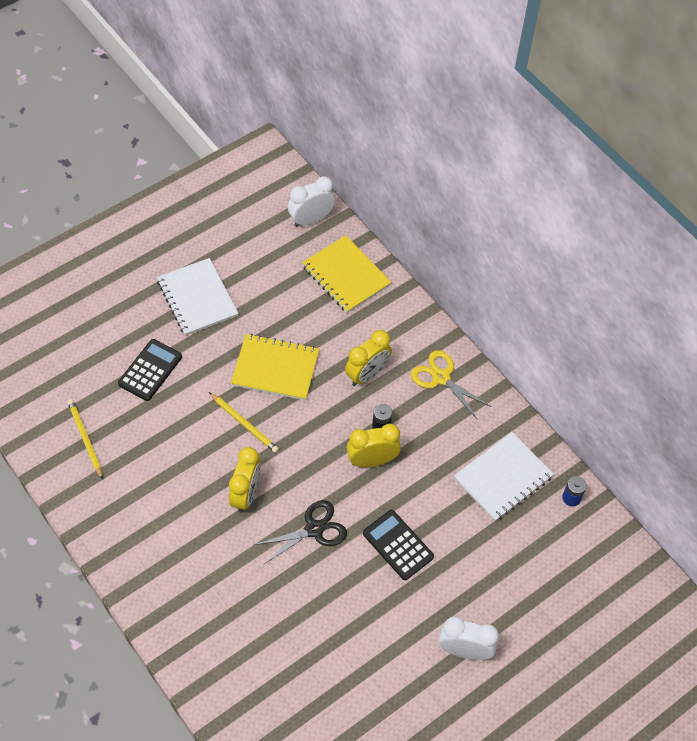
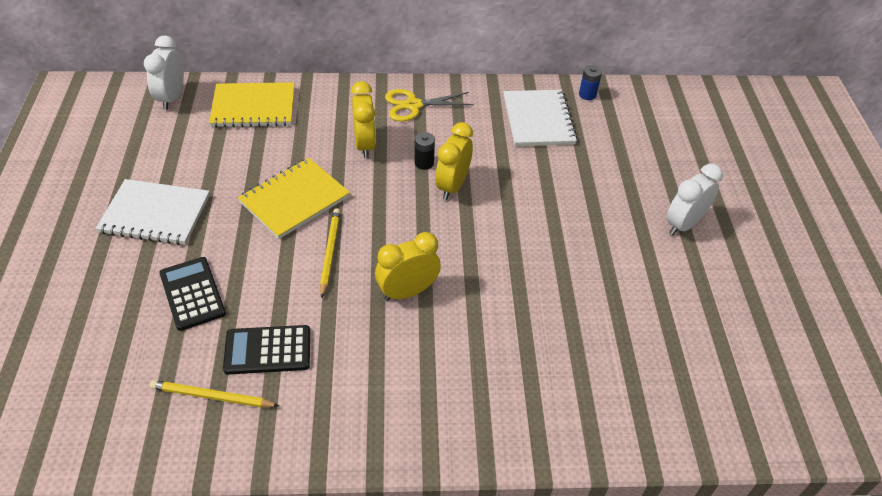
camera: 55 degrees left, 10 degrees down
yellow pencil [209,392,279,453] -> yellow pencil turned 75 degrees counterclockwise [320,209,340,298]
yellow clock [229,447,261,513] -> yellow clock turned 75 degrees counterclockwise [375,232,441,301]
black scissors [254,500,347,565] -> none
black calculator [363,510,434,580] -> black calculator moved to [223,325,310,375]

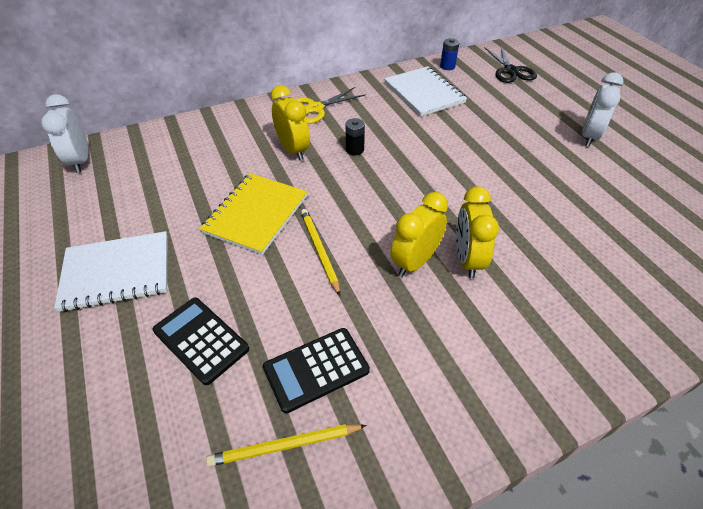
camera: 20 degrees left, 0 degrees up
yellow notebook [209,82,294,127] -> none
yellow clock [436,122,473,200] -> yellow clock moved to [456,186,499,279]
none -> black scissors [484,45,537,83]

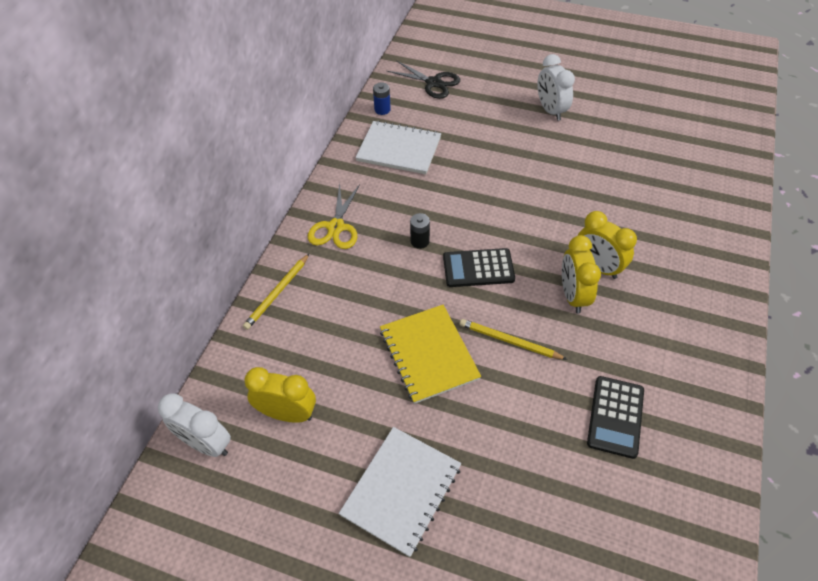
camera: 45 degrees left, 5 degrees up
black calculator [153,297,249,385] -> black calculator moved to [443,248,515,287]
yellow pencil [206,424,367,467] -> yellow pencil moved to [243,254,309,330]
yellow clock [271,85,310,160] -> yellow clock moved to [244,367,316,423]

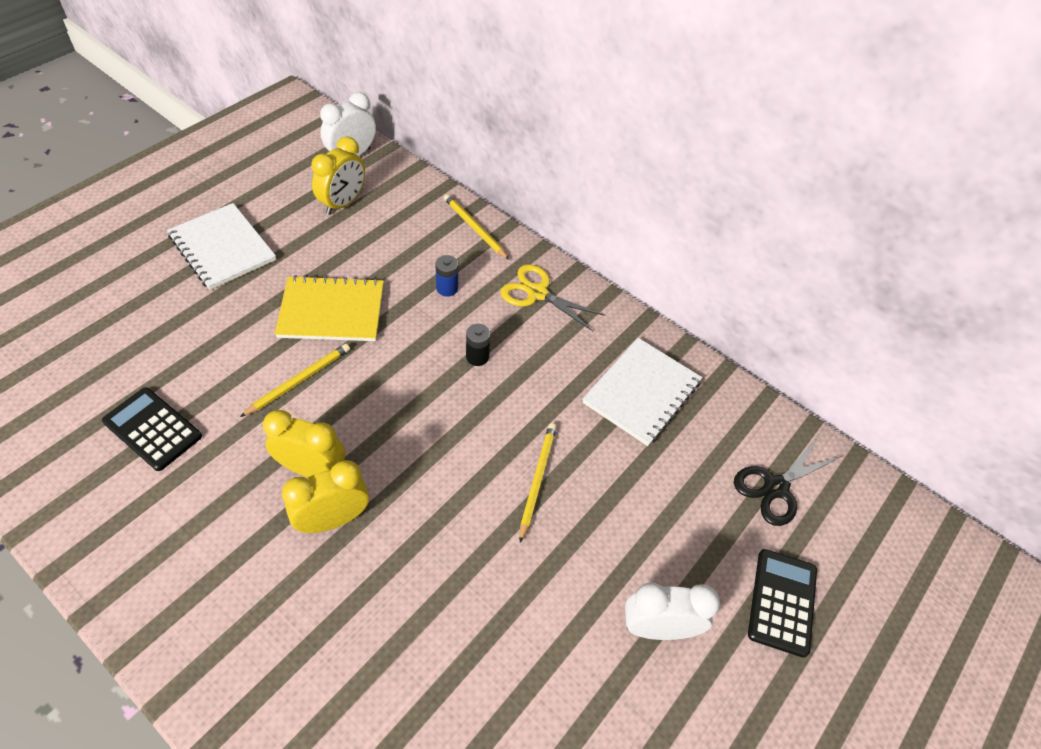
camera: 105 degrees right, 0 degrees up
blue battery [373,82,391,115] -> blue battery moved to [436,255,458,297]
black calculator [443,248,515,287] -> black calculator moved to [748,549,817,658]
none -> yellow pencil [519,423,557,543]

